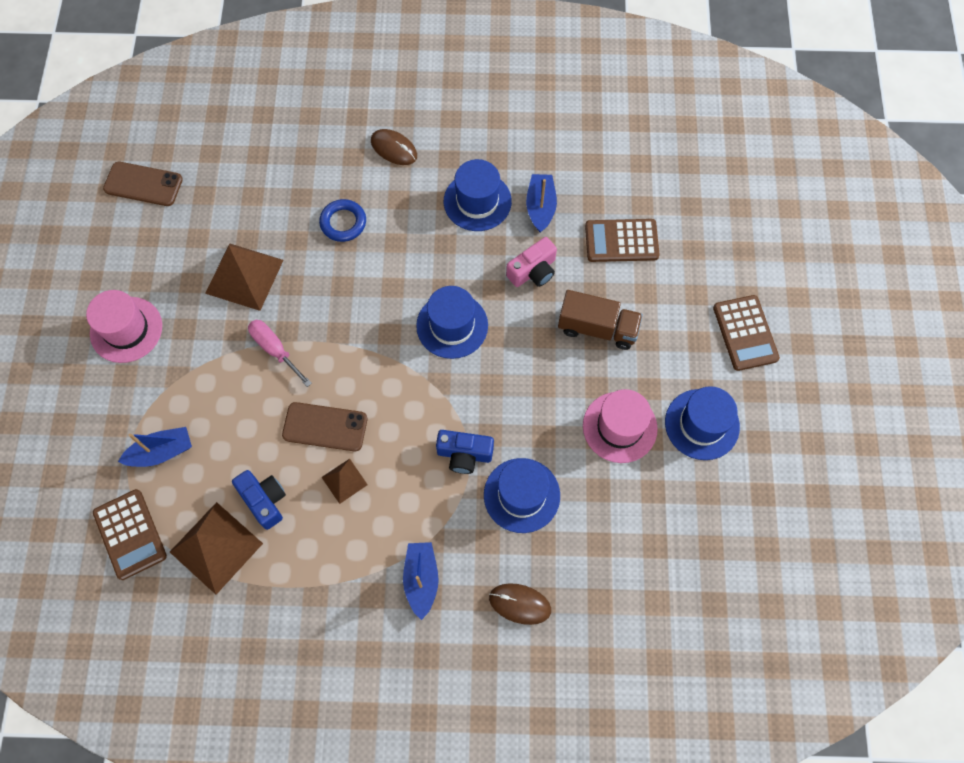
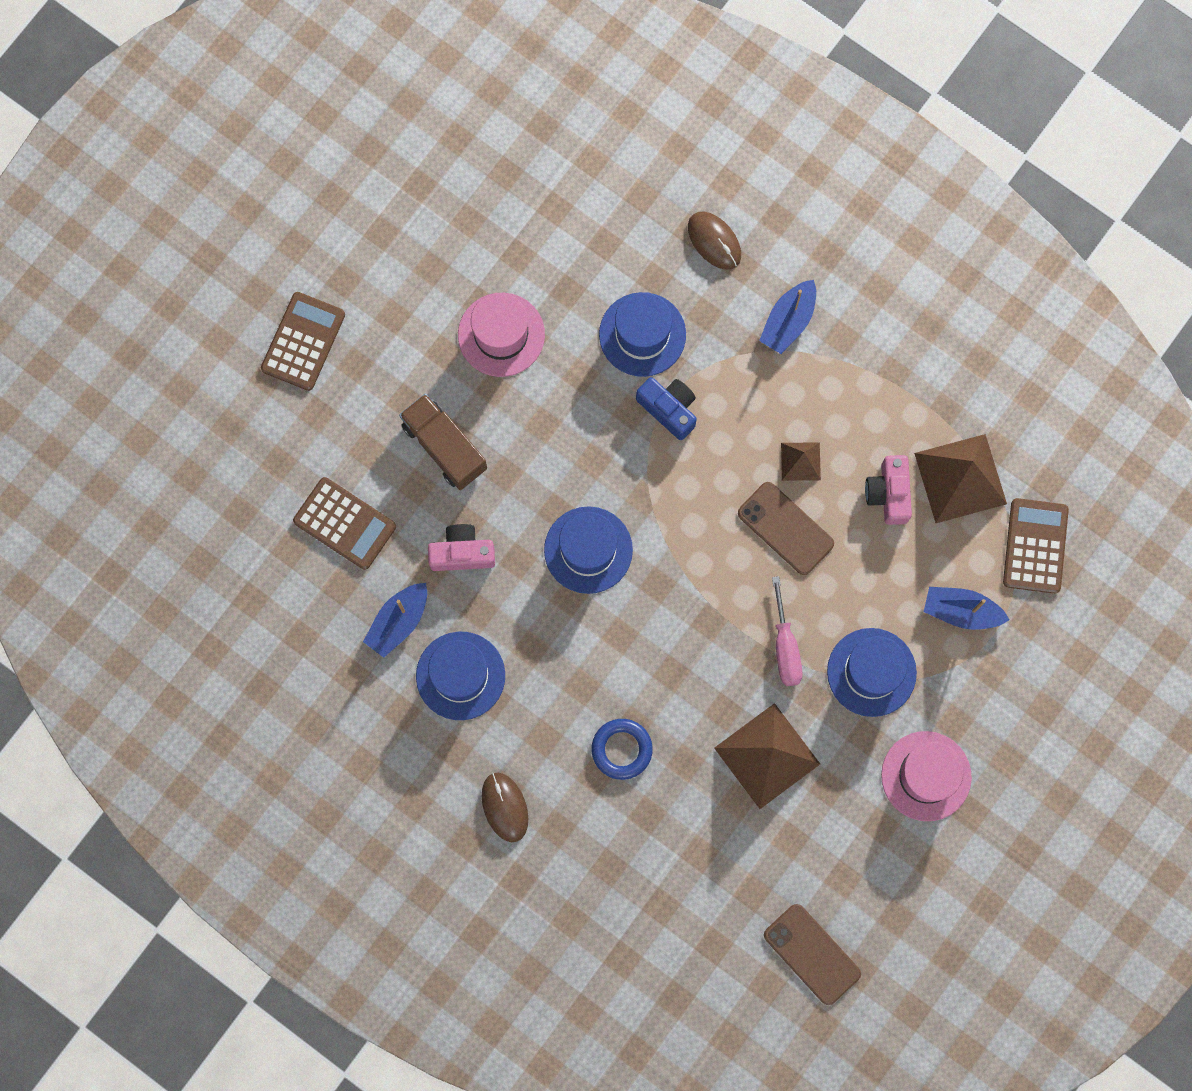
camera: 145 degrees left, 10 degrees up
blue camera [232,470,286,530] -> pink camera [865,455,912,525]
blue hat [665,386,740,460] -> blue hat moved to [827,628,917,717]

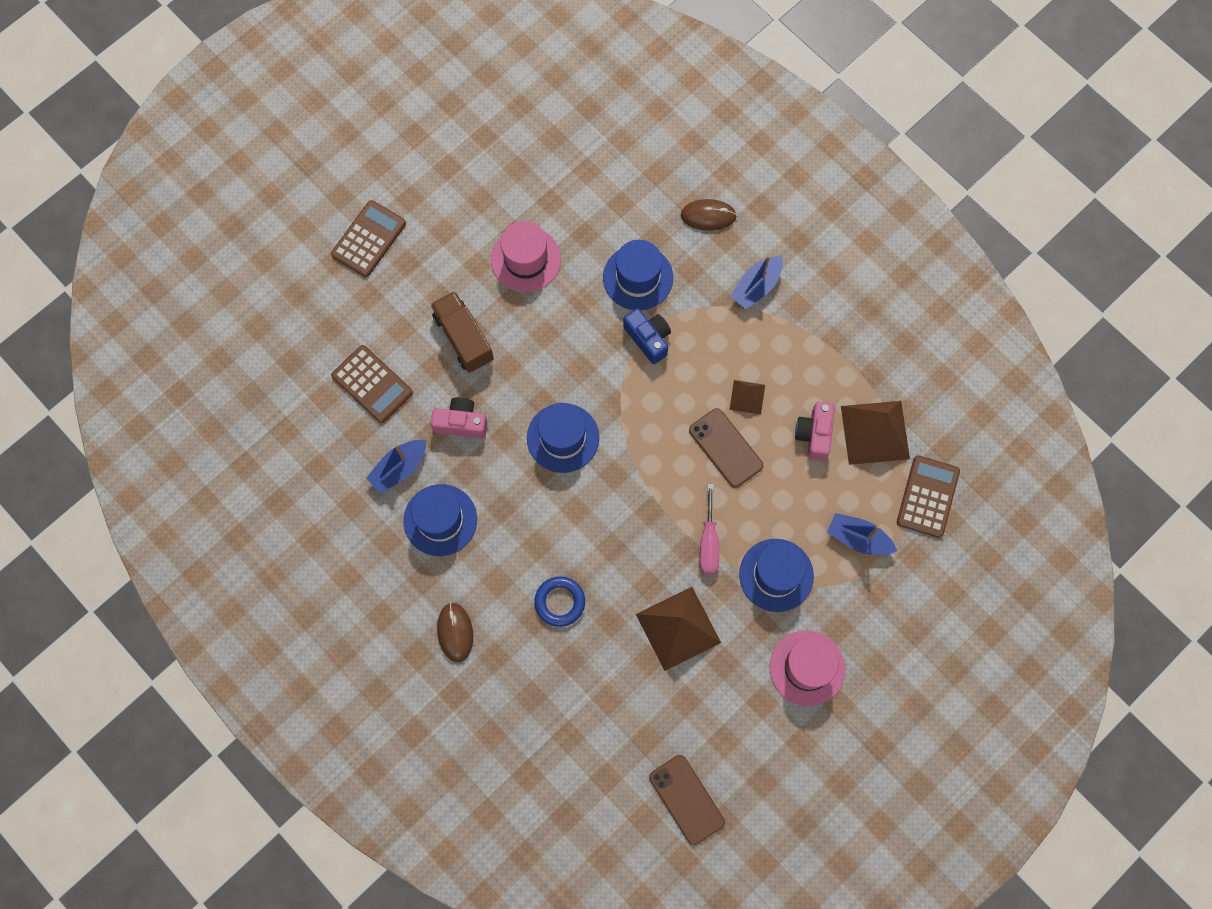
camera: 10 degrees right, 5 degrees down
brown mouse [688,212,741,270] -> brown mouse turned 60 degrees counterclockwise [681,199,737,231]

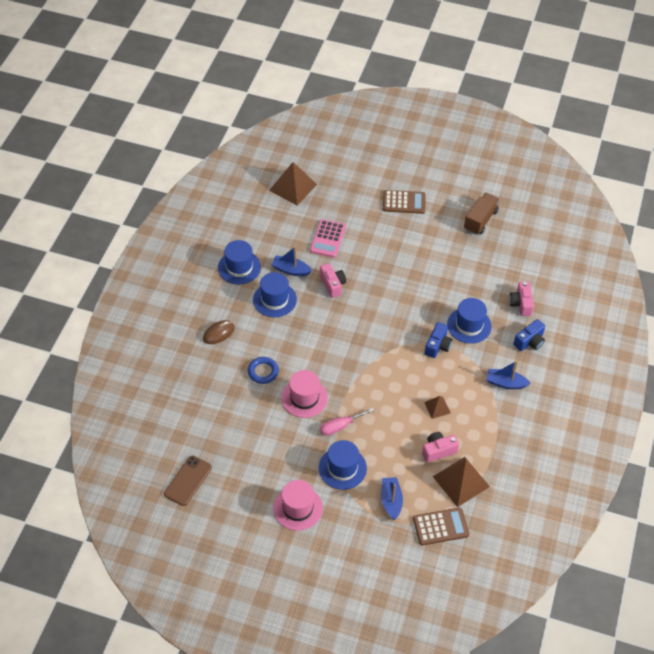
camera: 60 degrees right, 20 degrees down
brown calculator [331,345,413,423] -> pink calculator [310,219,346,258]
brown truck [431,291,494,372] -> brown truck moved to [464,193,500,235]
pink hat [491,221,561,292] -> pink hat moved to [281,370,328,418]
blue hat [527,403,599,473] -> blue hat moved to [218,240,261,284]
brown pyramid [636,587,721,671] -> brown pyramid moved to [269,162,317,205]
brown mouse [681,199,737,231] -> blue camera [513,319,545,351]
brown phone [689,408,763,488] -> none
none -> pink camera [509,282,534,316]

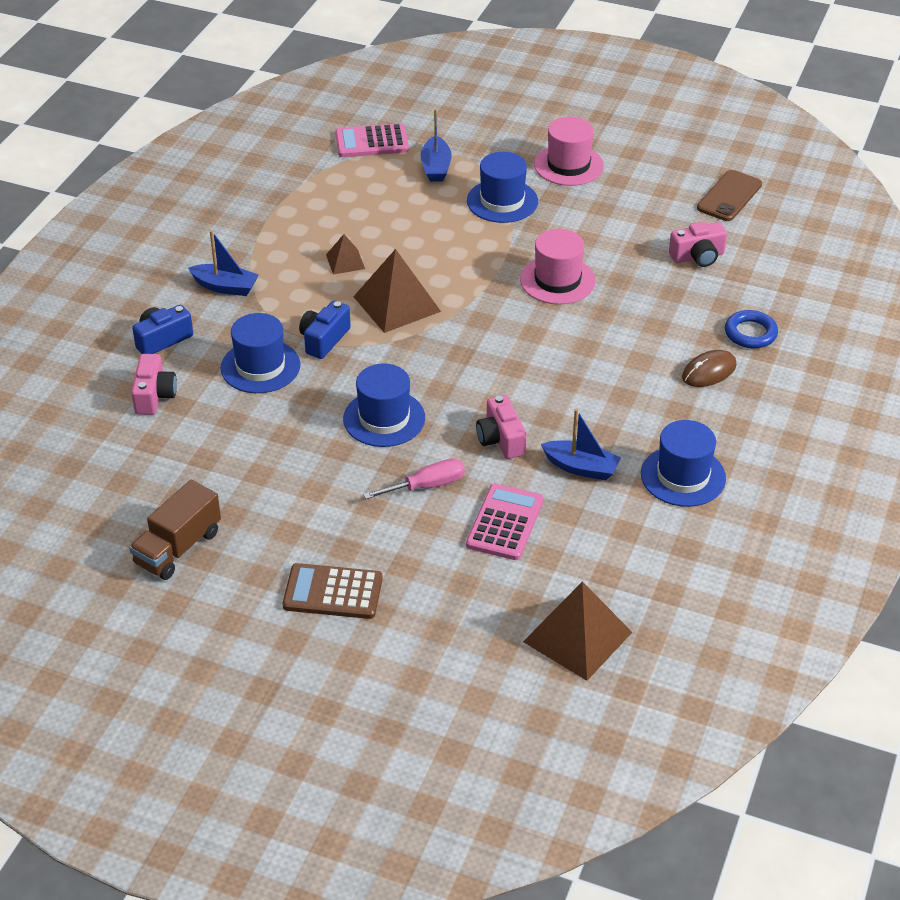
camera: 175 degrees left, 10 degrees down
blue ring [248,357,279,384] -> blue ring moved to [725,310,778,348]
blue hat [253,272,297,317] -> blue hat moved to [343,364,425,447]
pink screwdriver [320,408,374,436] -> pink screwdriver moved to [363,459,465,499]
brown calculator [413,508,469,545] -> pink calculator [335,123,409,157]
pink camera [422,432,459,463] -> pink camera moved to [669,222,727,267]
brown pyramid [433,457,490,507] -> brown pyramid moved to [353,249,441,333]

